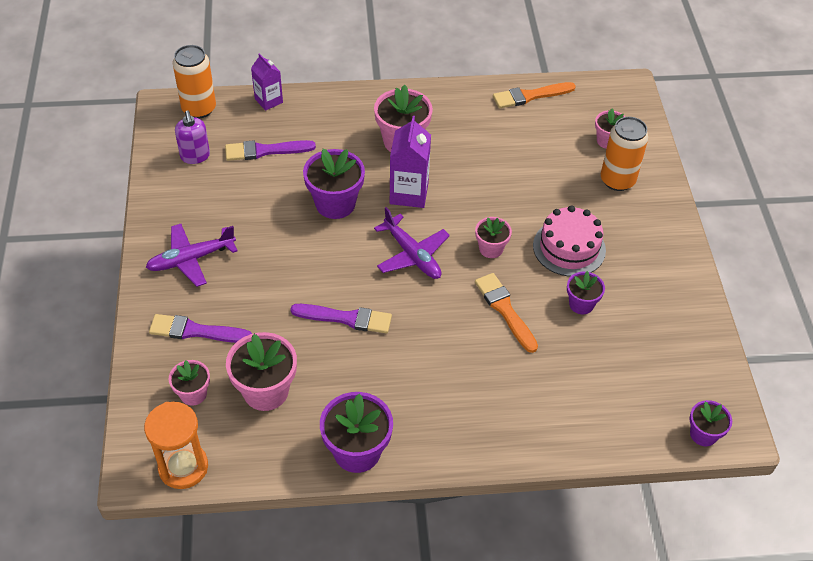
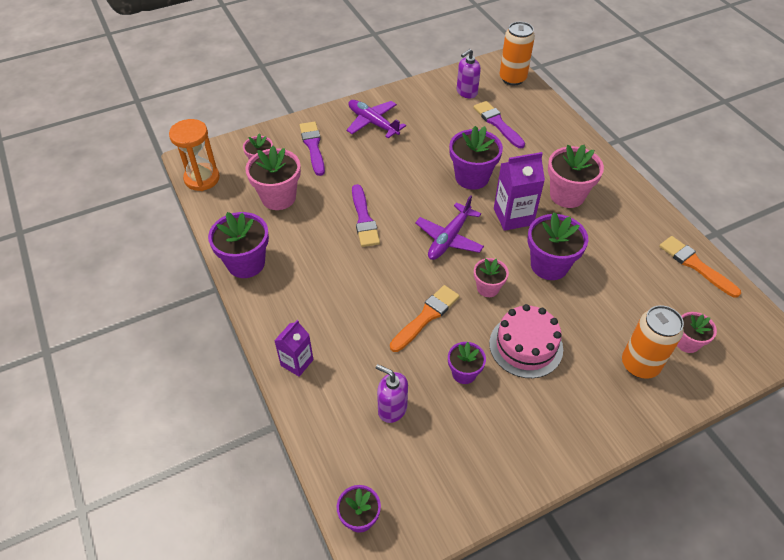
camera: 70 degrees right, 0 degrees up
purple carton [251,53,283,111] -> purple carton moved to [274,320,314,377]
none -> purple soap dispenser [376,364,408,423]
none -> purple flower pot [528,212,588,280]

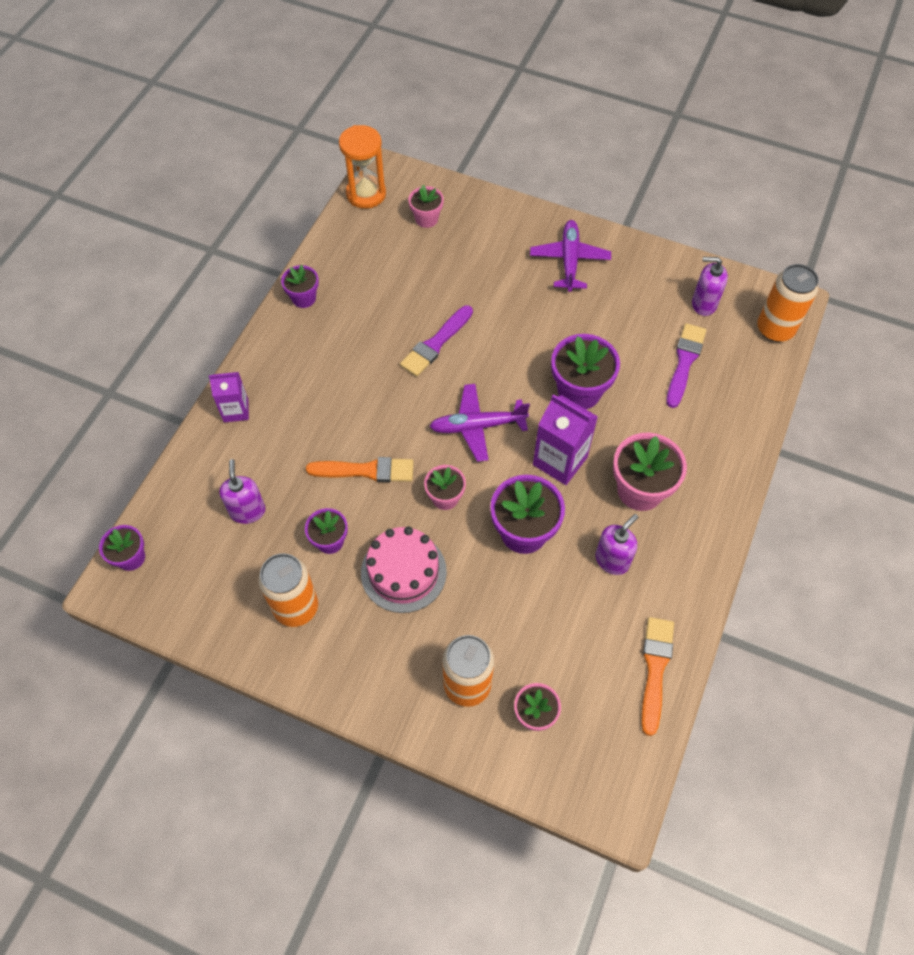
camera: 50 degrees right, 10 degrees up
purple flower pot [208,212,269,278] -> purple flower pot [281,265,319,308], size x0.58
pink flower pot [245,146,301,210] -> none
purple brush [300,122,325,176] -> none
none -> orange can [258,553,318,627]
none -> purple soap dispenser [595,514,638,575]

